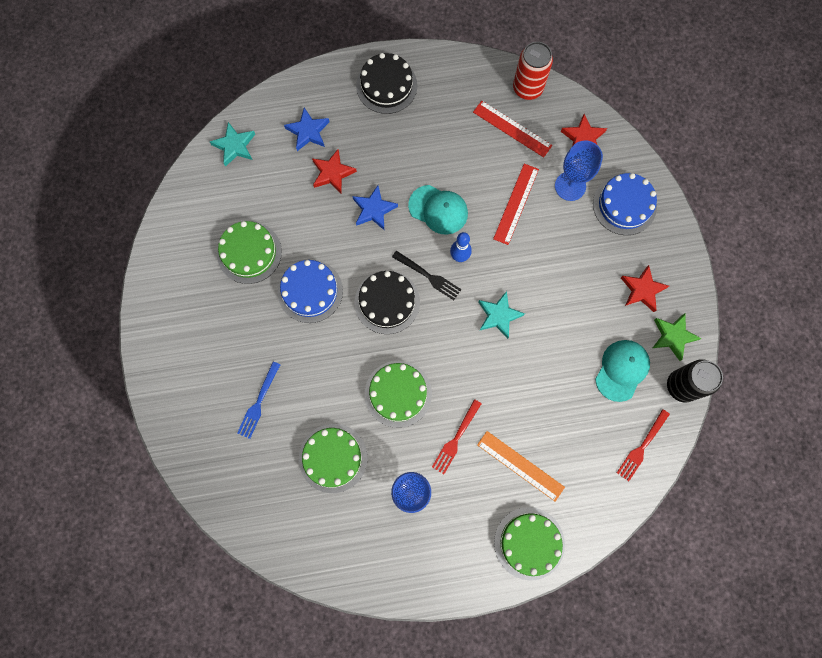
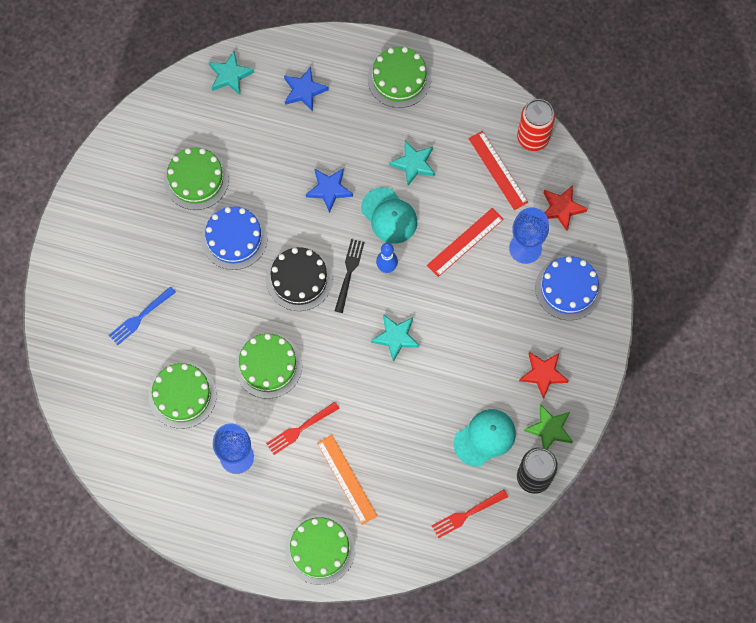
camera: 25 degrees right, 5 degrees down
red star [312,149,357,193] -> none
black cake [356,53,417,114] -> green cake [368,47,431,108]
black fork [392,251,461,300] -> black fork turned 135 degrees counterclockwise [335,239,365,313]
none -> turquoise star [389,141,435,186]

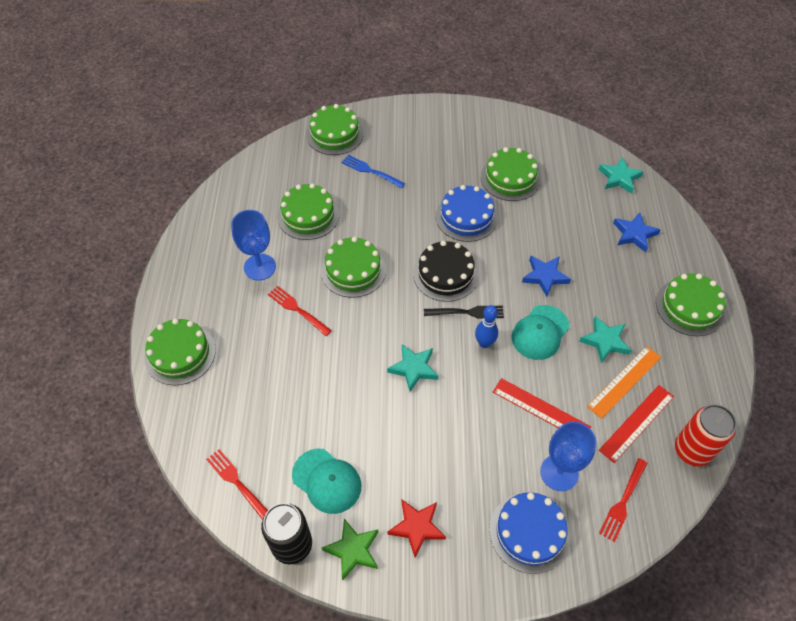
camera: 75 degrees right, 15 degrees down
orange ruler [317,435,377,525] -> orange ruler moved to [587,346,661,419]
red star [543,185,587,231] -> red fork [599,458,647,542]
none -> green cake [306,104,364,155]

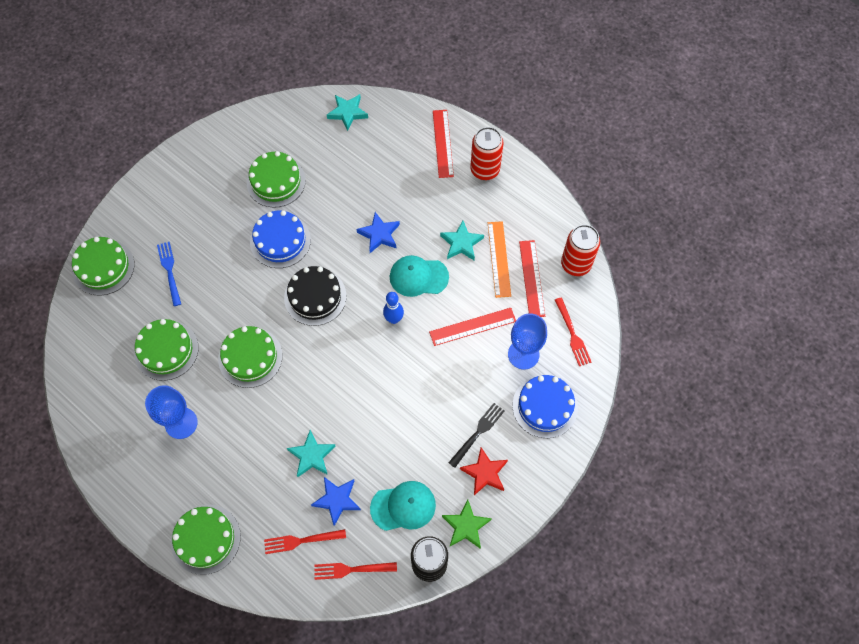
camera: 50 degrees left, 10 degrees up
red fork [268,286,332,336] -> red fork moved to [264,529,346,554]
blue fork [341,155,405,188] -> blue fork turned 90 degrees clockwise [157,242,181,306]
turquoise star [387,344,439,392] -> turquoise star moved to [287,430,336,477]
black fork [424,306,504,319] -> black fork moved to [448,403,504,468]
turquoise cap [512,305,569,360] -> turquoise cap turned 105 degrees clockwise [390,255,449,297]
blue star [613,213,661,252] -> blue star moved to [311,477,361,526]
green cake [656,273,726,336] -> red can [470,127,503,180]
none -> red ruler [433,110,454,178]

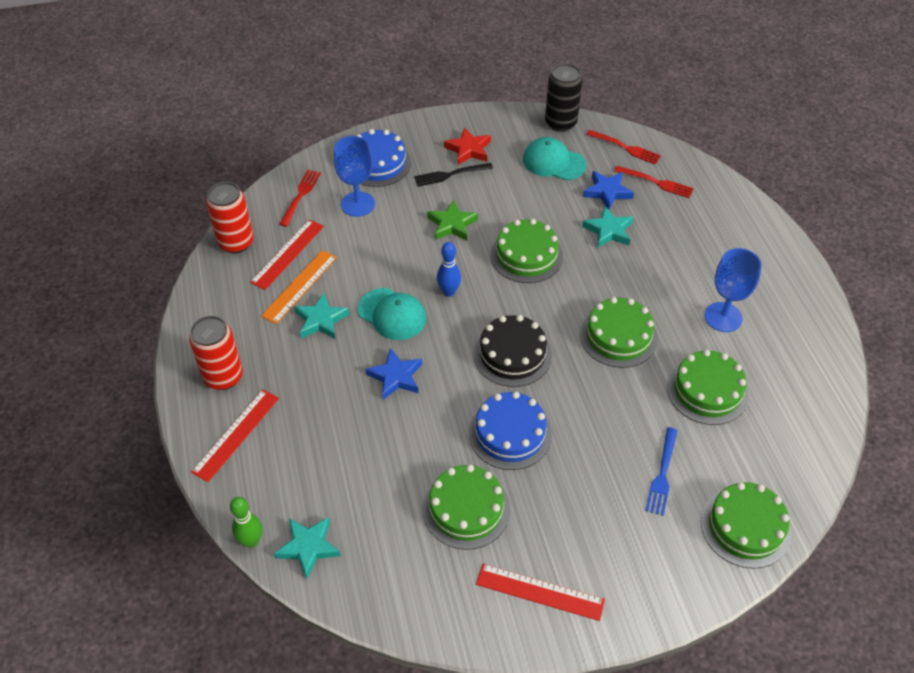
camera: 145 degrees left, 15 degrees down
green cake [171,505,241,575] -> green cake moved to [491,219,563,283]
red ruler [429,308,516,346] -> red ruler moved to [476,564,605,621]
green star [442,499,492,549] -> green star moved to [427,200,478,241]
none -> green bowling pin [230,497,262,548]

